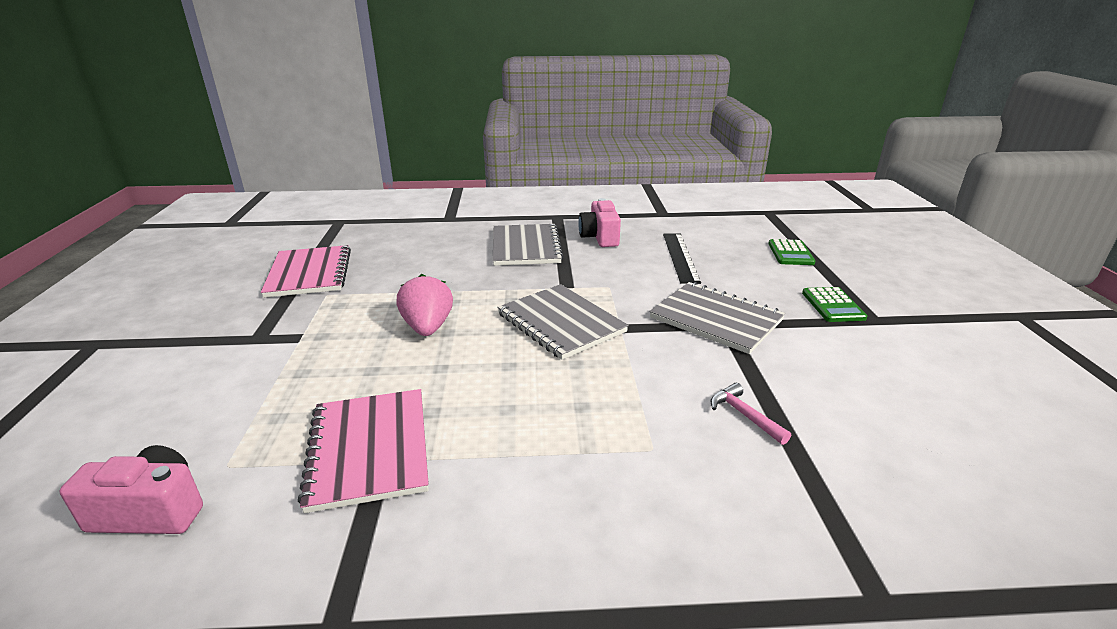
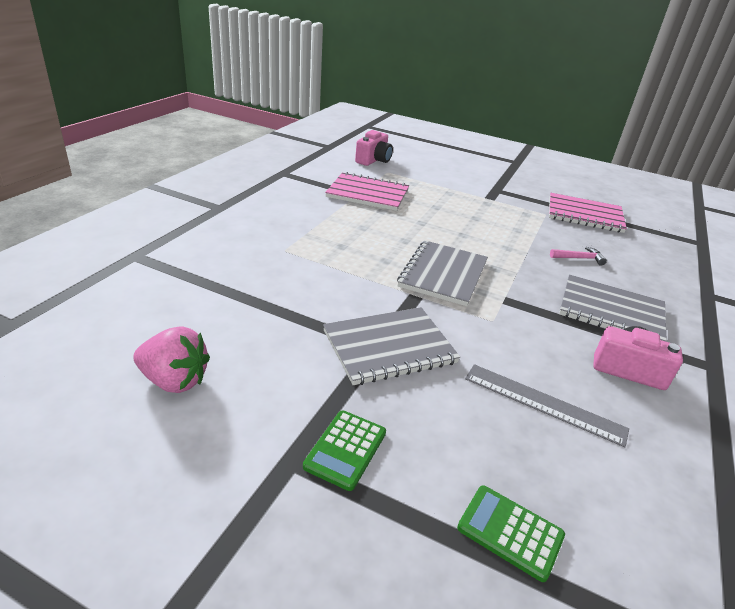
camera: 115 degrees right, 5 degrees up
pink strawberry [397,274,453,336] -> pink strawberry moved to [133,326,210,393]
grey notebook [497,284,629,360] -> grey notebook turned 60 degrees counterclockwise [397,240,488,306]
black ruler [663,233,701,284] -> grey ruler [465,364,629,447]
pink hammer [710,383,791,445] -> pink hammer moved to [550,247,607,266]
green calculator [802,287,868,322] -> green calculator turned 90 degrees counterclockwise [303,410,386,491]

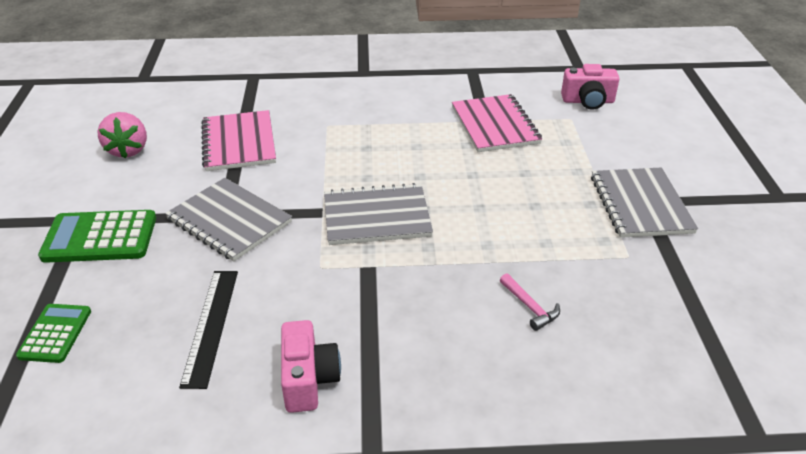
camera: 65 degrees right, 5 degrees up
green calculator [303,410,386,491] -> green calculator [38,210,156,263], size x1.63
grey ruler [465,364,629,447] -> black ruler [179,271,238,389]
pink notebook [549,193,627,233] -> pink notebook moved to [201,110,276,171]
grey notebook [559,274,667,342] -> grey notebook moved to [591,167,698,238]

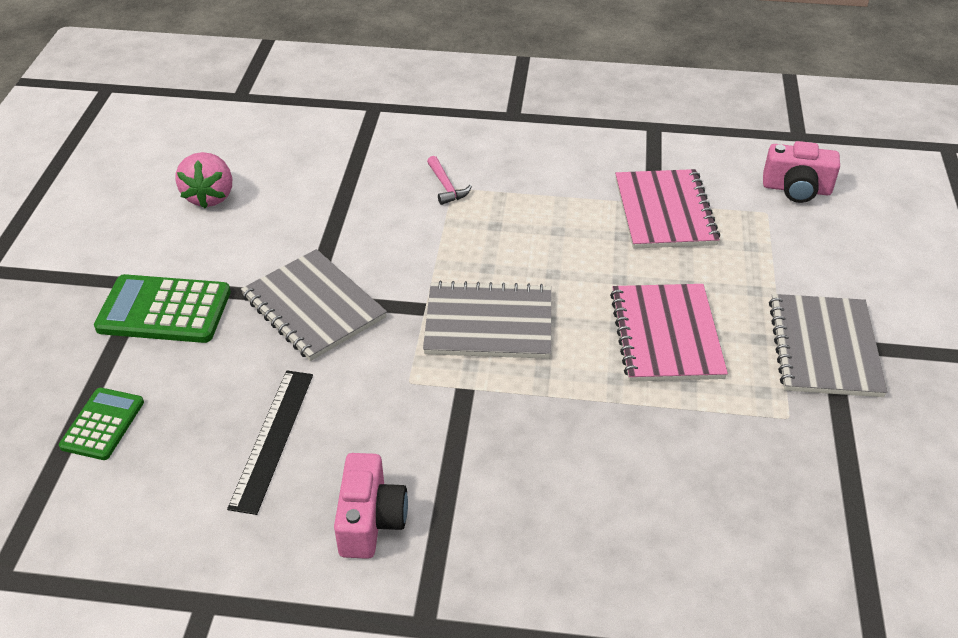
camera: 10 degrees right, 5 degrees up
pink notebook [201,110,276,171] -> pink notebook moved to [610,284,728,382]
pink hammer [500,273,560,331] -> pink hammer moved to [427,156,472,205]

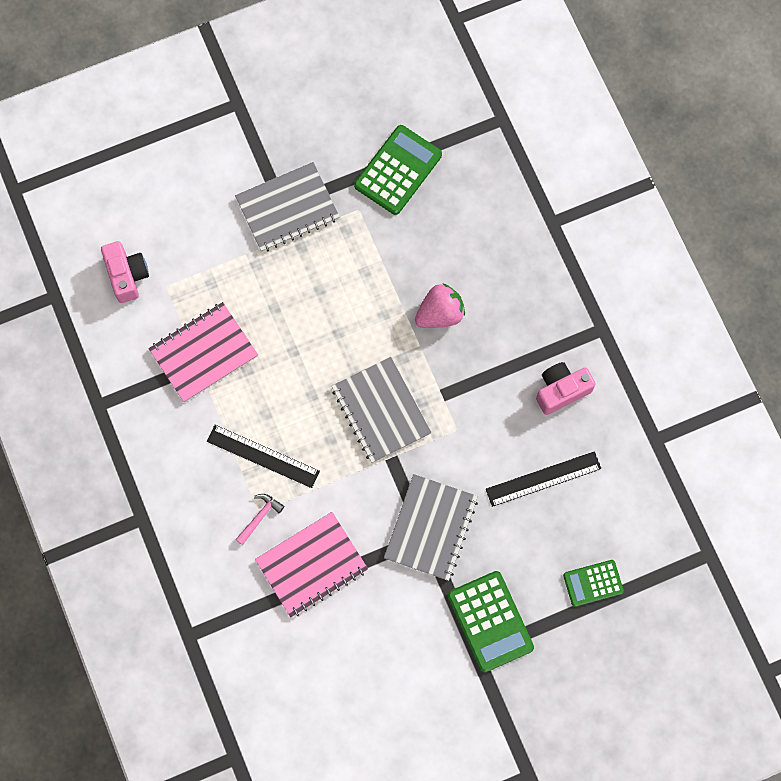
camera: 120 degrees left, 30 degrees up
pink strawberry [176,152,232,208] -> pink strawberry moved to [415,283,465,328]
pink notebook [610,284,728,382] -> pink notebook moved to [255,512,368,618]
none -> black ruler [207,425,320,488]
none -> green calculator [354,125,442,215]

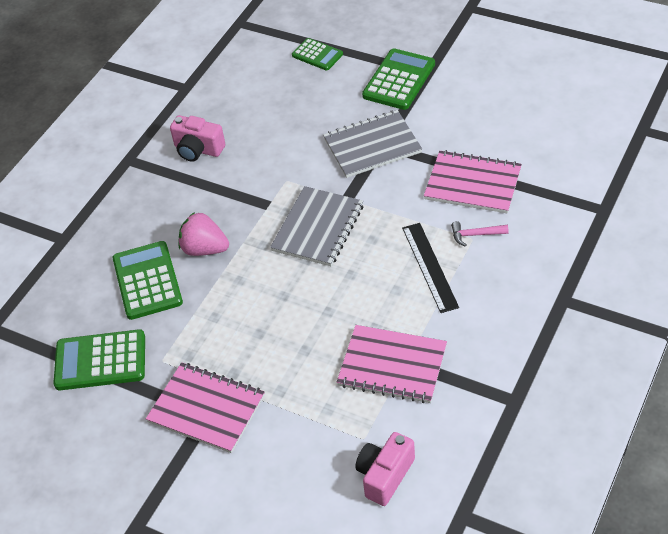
camera: 125 degrees left, 25 degrees down
grey notebook [235,162,340,252] -> pink notebook [146,362,265,453]
black ruler [486,451,601,507] -> none
none -> green calculator [113,241,183,320]

